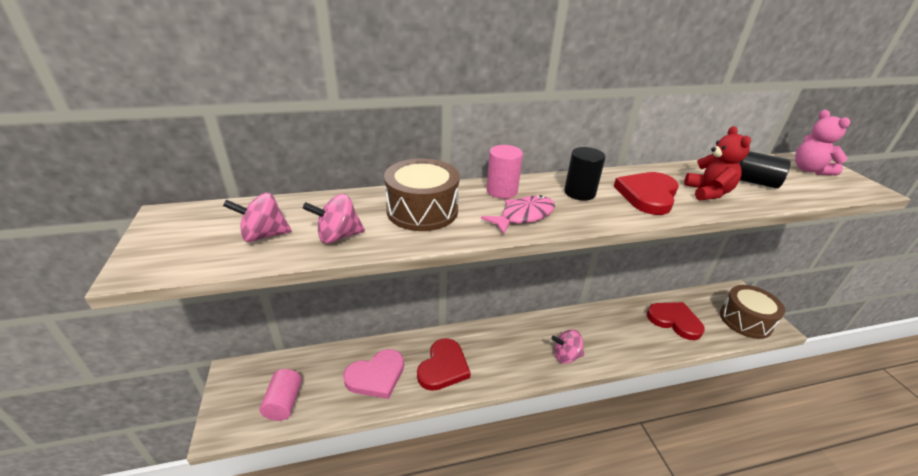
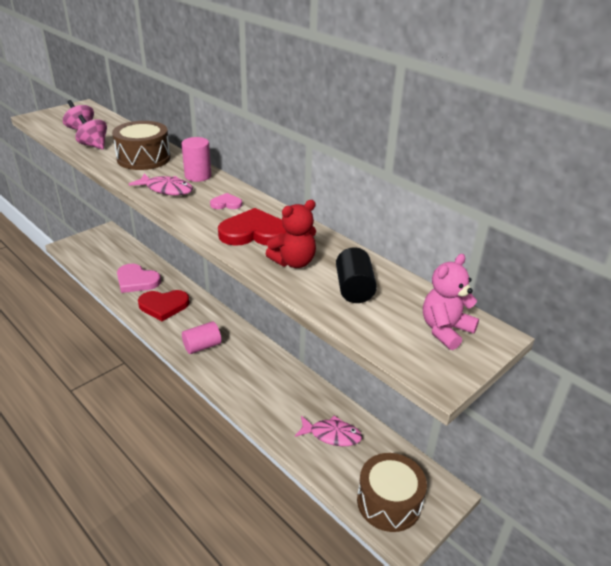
camera: 60 degrees right, 0 degrees up
pink cylinder [260,369,302,421] -> pink cylinder moved to [182,321,221,354]
pink spinning top [551,330,584,364] -> none
black cylinder [564,147,605,201] -> pink heart [210,193,242,209]
red heart [647,302,705,340] -> pink fish [295,416,362,446]

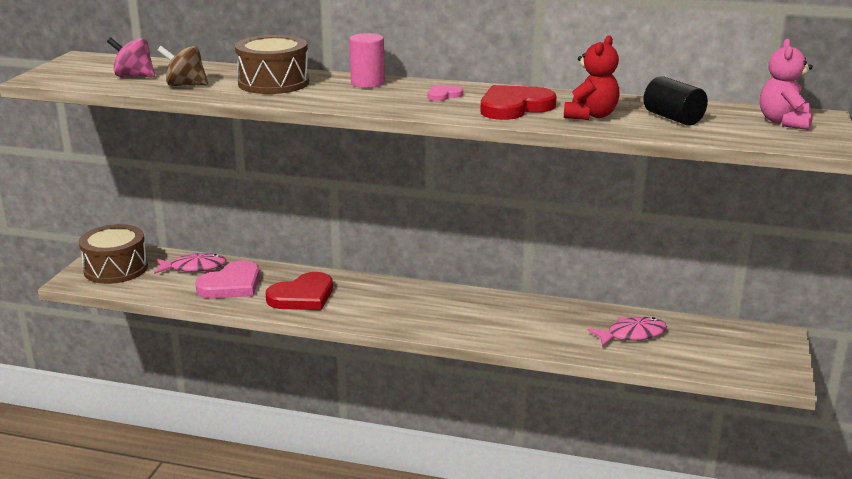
camera: 30 degrees left, 10 degrees down
pink spinning top [75,115,107,150] -> brown spinning top [157,46,208,86]
pink heart [117,264,161,293] -> pink heart turned 45 degrees counterclockwise [195,260,260,299]
pink fish [129,173,193,195] -> pink fish moved to [154,253,227,274]
pink cylinder [182,321,221,354] -> none
brown drum [357,453,427,532] -> brown drum moved to [79,224,148,284]

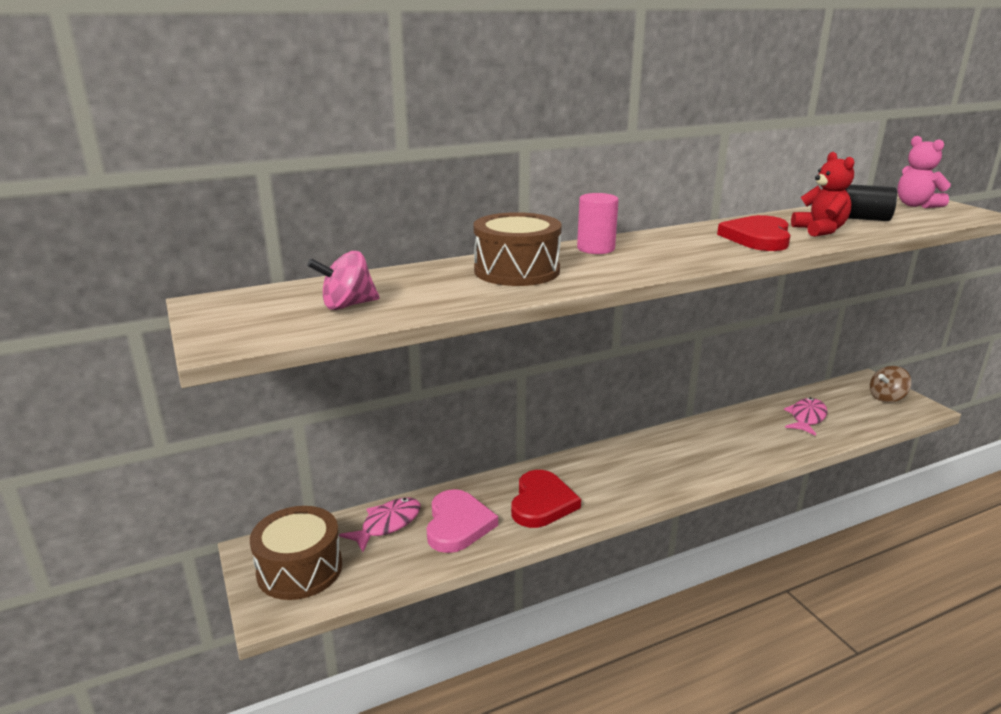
camera: 40 degrees left, 0 degrees up
brown spinning top [157,46,208,86] -> brown spinning top moved to [870,366,911,403]
pink heart [428,85,463,101] -> none

